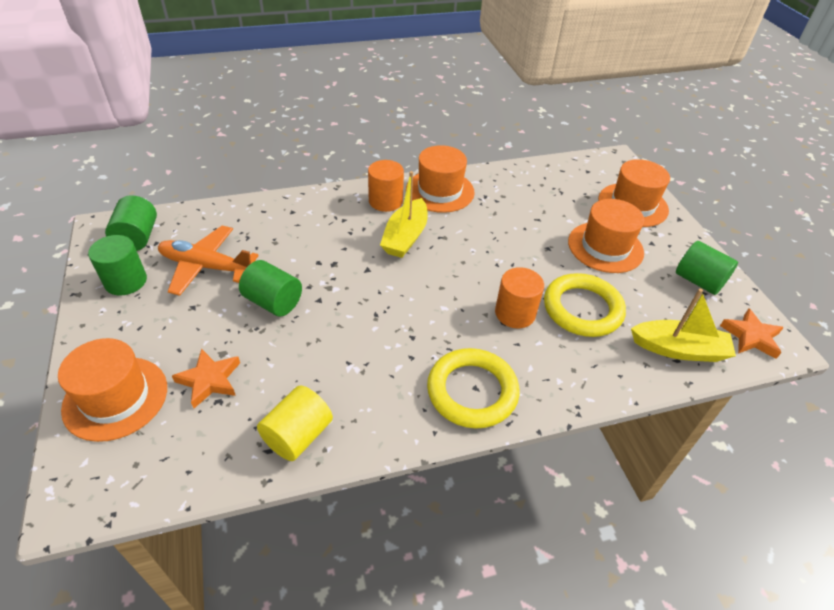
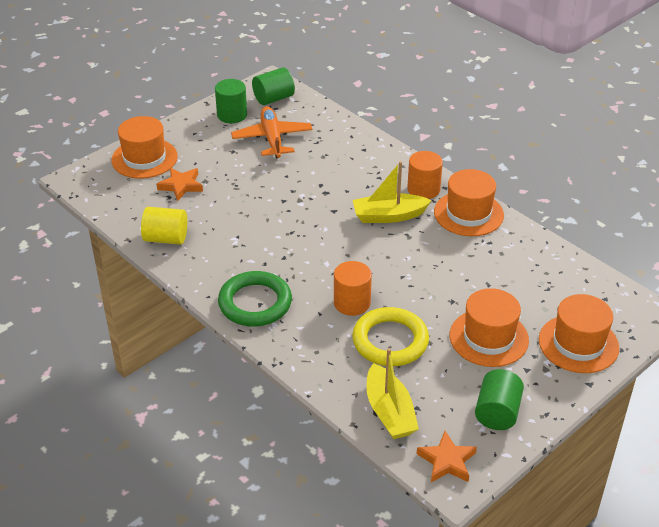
camera: 65 degrees right, 5 degrees down
green cylinder [239,260,302,317] -> none
yellow ring [427,348,520,428] -> green ring [218,271,292,326]

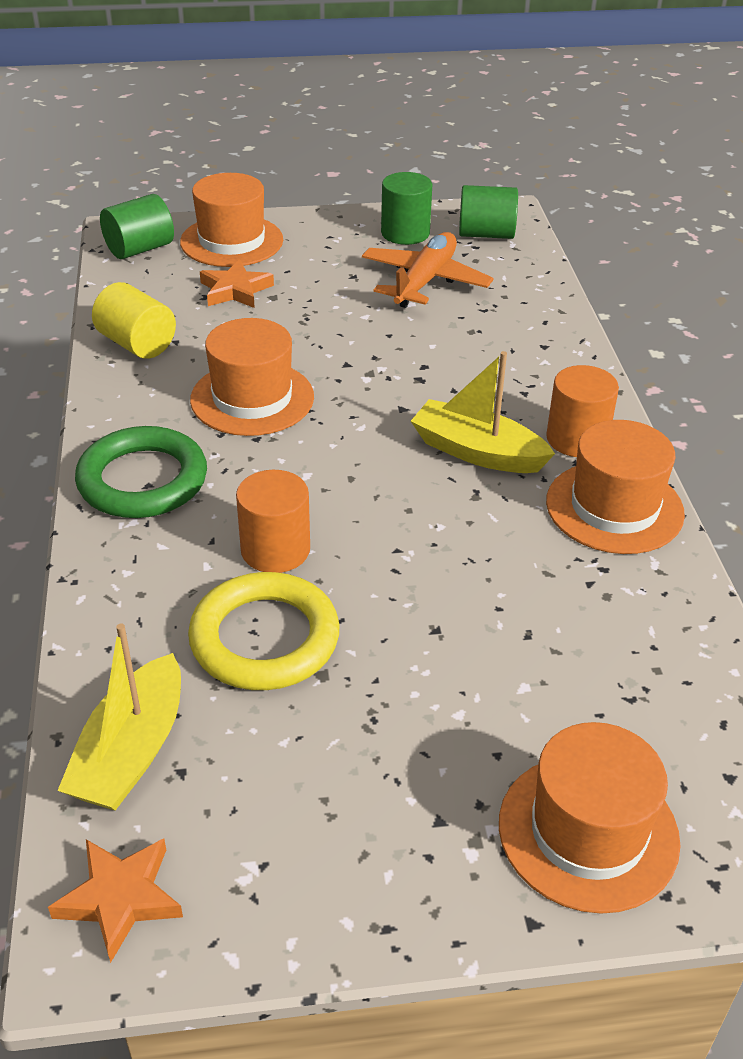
camera: 35 degrees right, 0 degrees up
orange hat [450,288,529,367] -> orange hat moved to [190,318,314,436]
green cylinder [475,369,524,430] -> green cylinder moved to [100,194,174,259]

